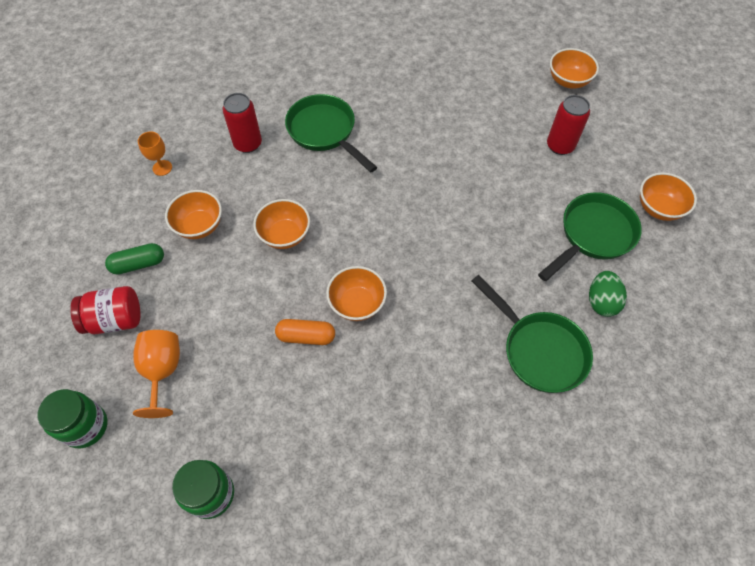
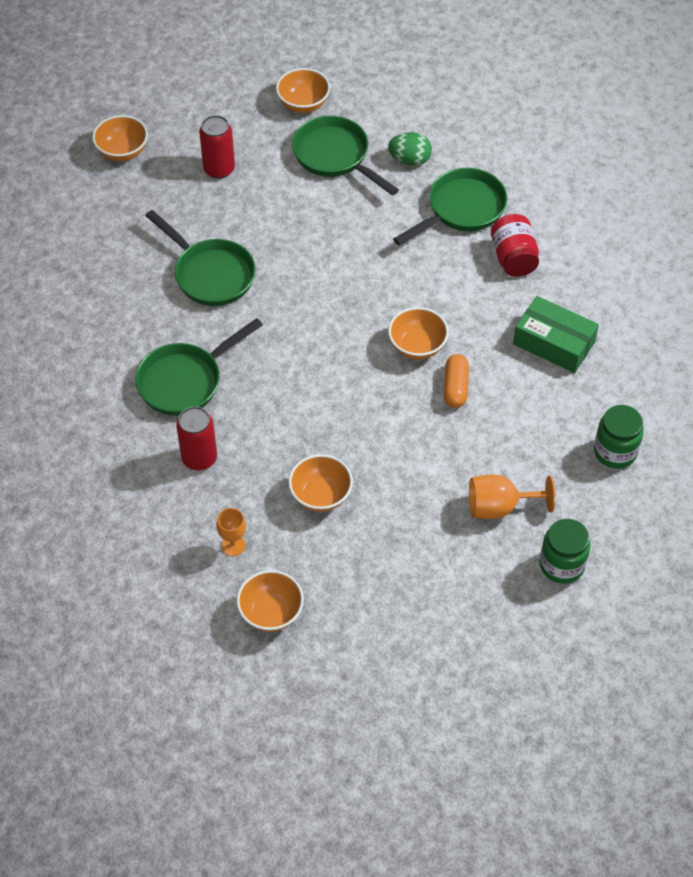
camera: 90 degrees left, 5 degrees down
red jar [70,286,140,334] -> red jar moved to [491,214,539,277]
green capsule [105,243,164,275] -> none
orange bowl [253,199,310,249] -> orange bowl moved to [236,570,304,632]
none -> green pan [145,210,256,306]
none -> green box [513,296,599,373]

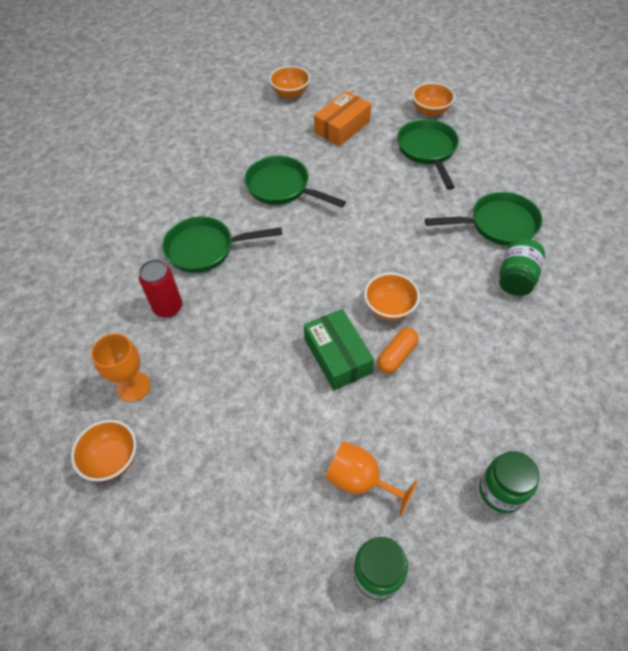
camera: 35 degrees right, 0 degrees up
green pan [145,210,256,306] -> green pan turned 135 degrees clockwise [245,155,346,208]
red can [199,115,235,179] -> orange box [314,91,371,146]
orange goblet [216,508,246,556] -> orange goblet [91,333,150,402], size x1.54
orange bowl [288,454,353,512] -> none
green egg [388,132,432,166] -> none
red jar [491,214,539,277] -> green jar [499,239,545,296]
green box [513,296,599,373] -> green box moved to [304,309,374,390]

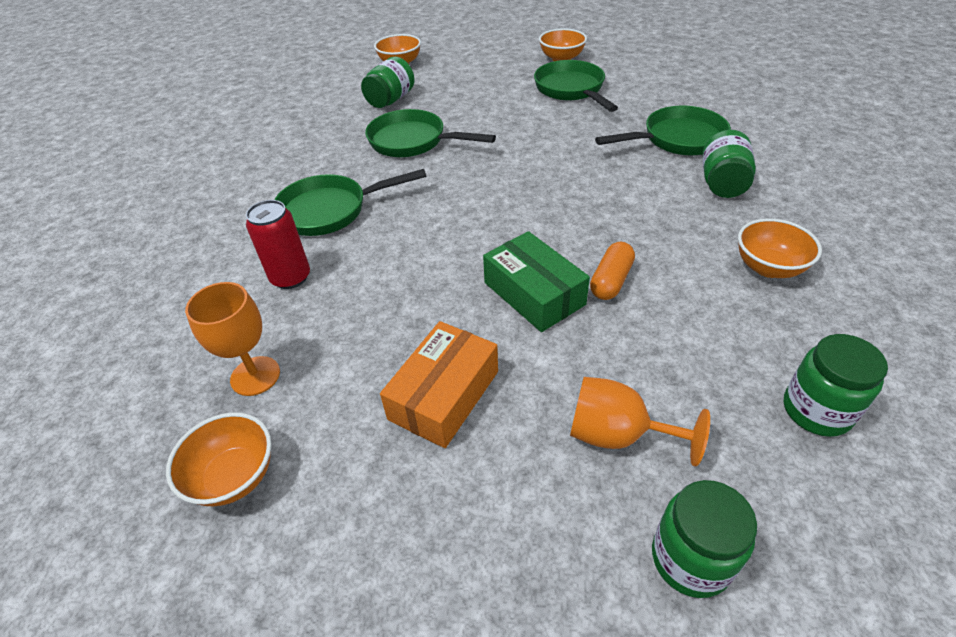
camera: 10 degrees left, 10 degrees down
orange box [314,91,371,146] -> orange box moved to [380,321,498,448]
orange bowl [364,273,420,321] -> orange bowl moved to [738,218,822,278]
none -> green jar [361,56,415,108]

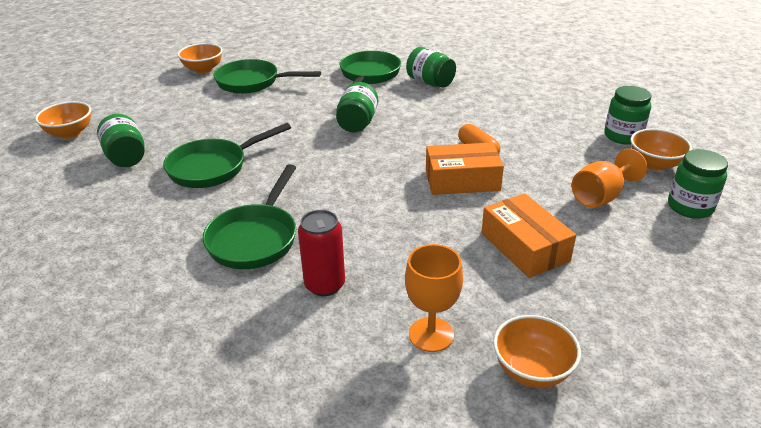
camera: 60 degrees left, 10 degrees down
green box [483,231,590,332] -> orange box [426,142,504,195]
orange bowl [738,218,822,278] -> orange bowl moved to [631,129,692,171]
none -> green jar [336,82,378,133]

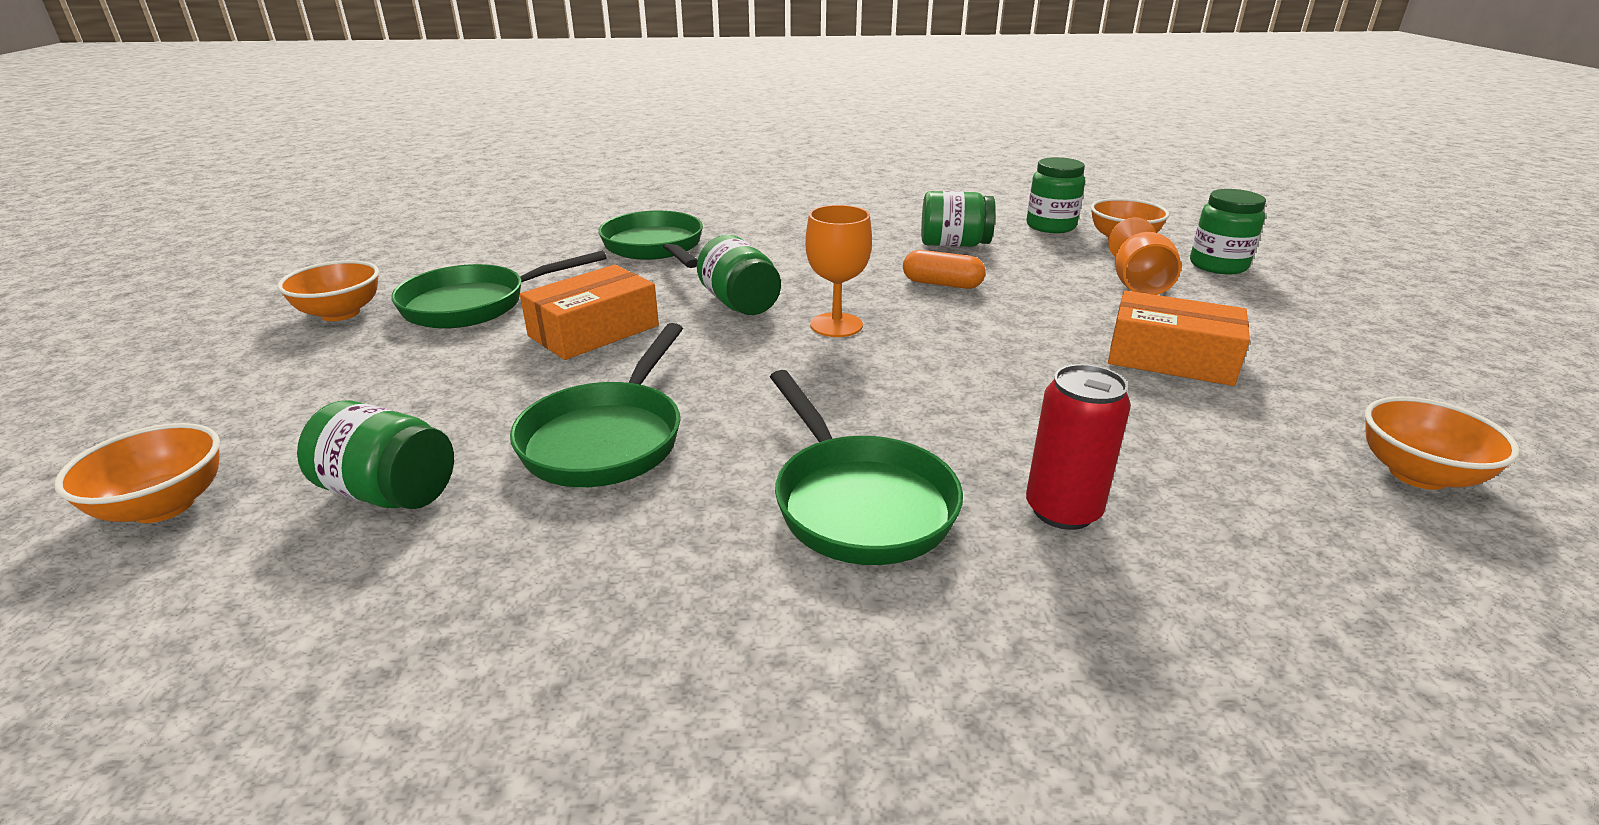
camera: 40 degrees left, 5 degrees down
orange goblet [405,244,463,352] -> orange goblet moved to [805,205,872,337]
green jar [406,47,456,88] -> green jar moved to [921,191,996,247]
orange box [426,142,504,195] -> orange box moved to [520,265,659,360]

